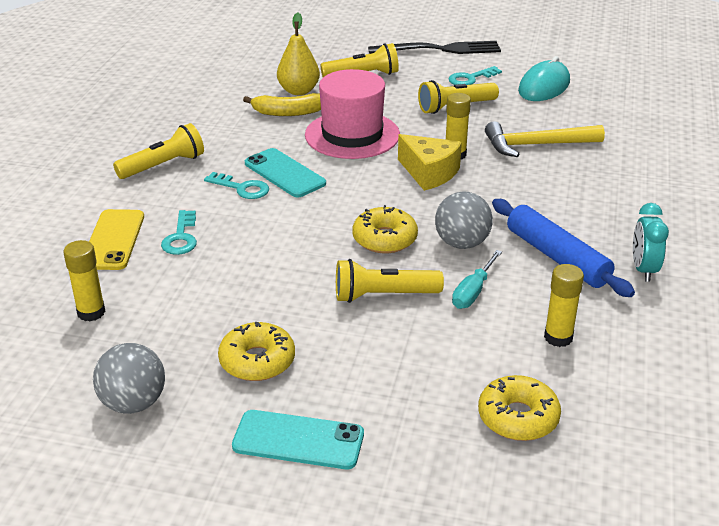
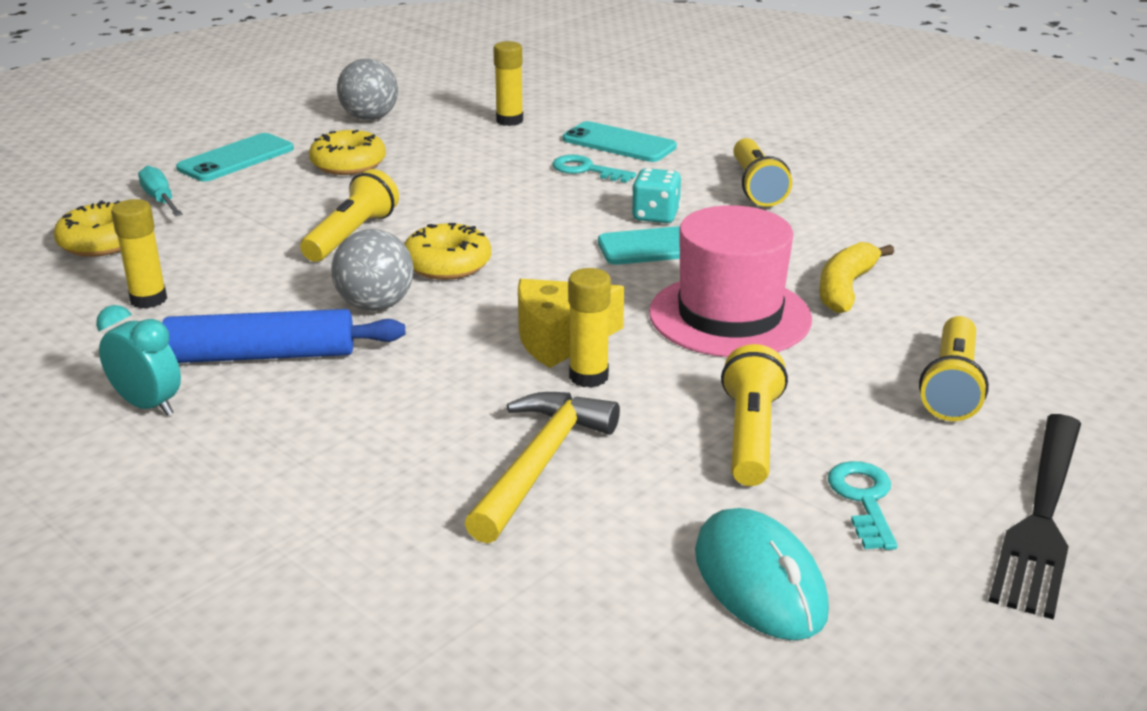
camera: 120 degrees right, 5 degrees down
yellow phone [89,209,144,270] -> turquoise phone [563,121,677,162]
turquoise key [204,172,269,199] -> turquoise dice [632,168,681,223]
yellow pear [277,13,320,95] -> none
turquoise screwdriver [452,250,502,309] -> turquoise screwdriver moved to [138,165,183,217]

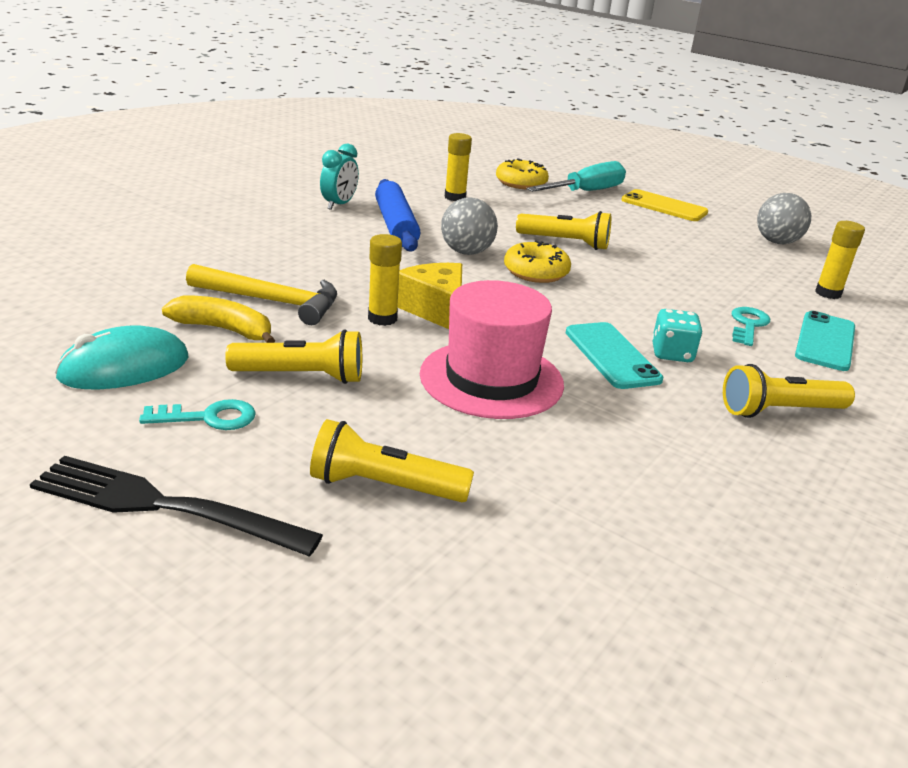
camera: 80 degrees right, 0 degrees up
turquoise screwdriver [138,165,183,217] -> turquoise screwdriver [526,161,626,192], size x1.66
turquoise phone [176,133,294,182] -> yellow phone [621,189,708,221]
yellow donut [309,130,386,175] -> none
yellow banana [819,242,894,313] -> yellow banana moved to [162,295,275,343]

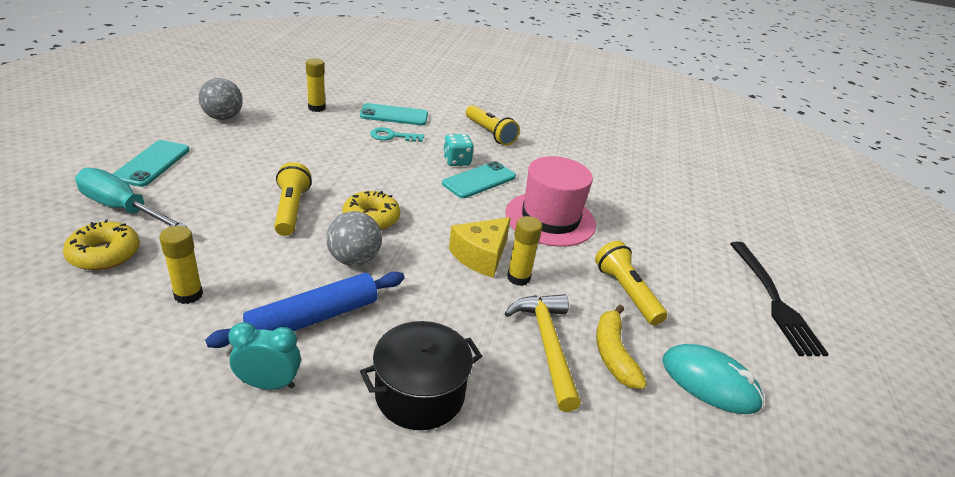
camera: 115 degrees left, 5 degrees up
turquoise key [139,399,256,430] -> none
yellow flashlight [310,419,474,502] -> none
yellow phone [621,189,708,221] -> turquoise phone [113,140,190,187]
none -> black pot [360,321,482,430]

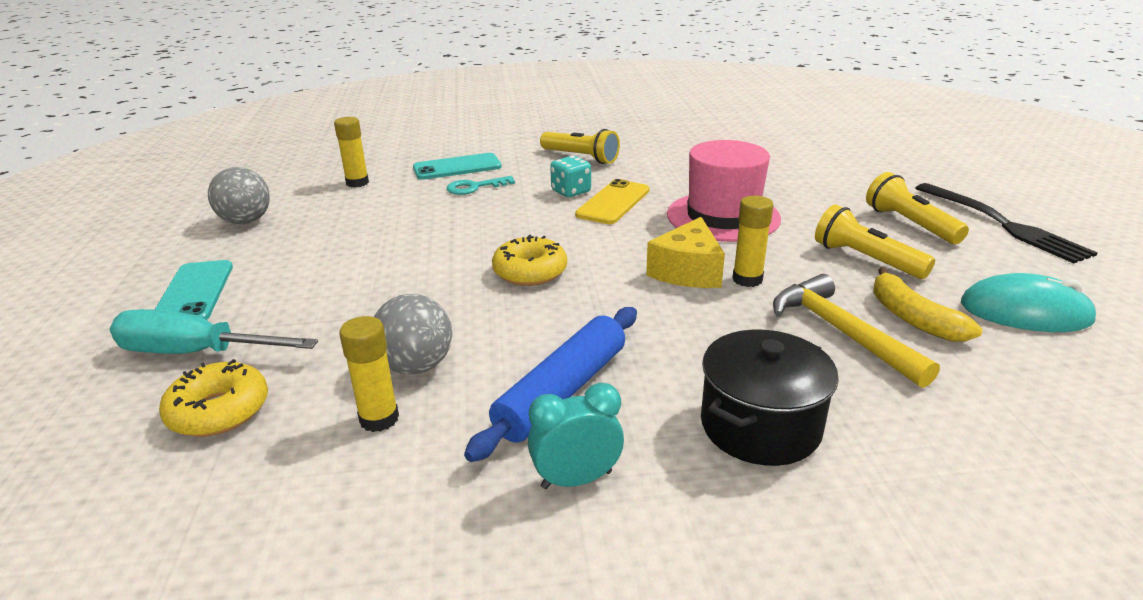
camera: 15 degrees left, 5 degrees down
yellow flashlight [274,162,312,236] -> yellow flashlight moved to [866,172,969,244]
grey ball [326,211,382,266] -> grey ball moved to [374,294,452,374]
turquoise phone [442,161,516,198] -> yellow phone [575,179,650,224]

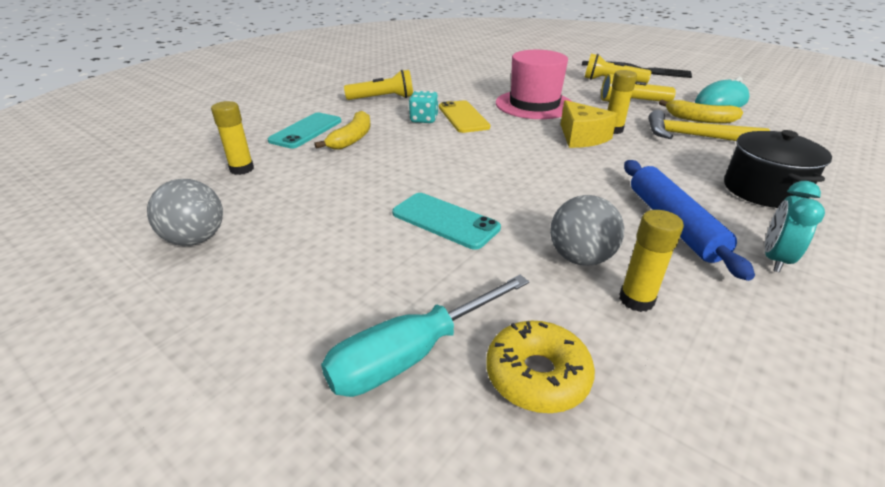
camera: 45 degrees left, 5 degrees up
turquoise phone [155,260,233,320] -> turquoise phone moved to [392,193,501,250]
turquoise key [447,176,515,195] -> yellow banana [314,111,370,150]
yellow donut [492,235,567,286] -> none

